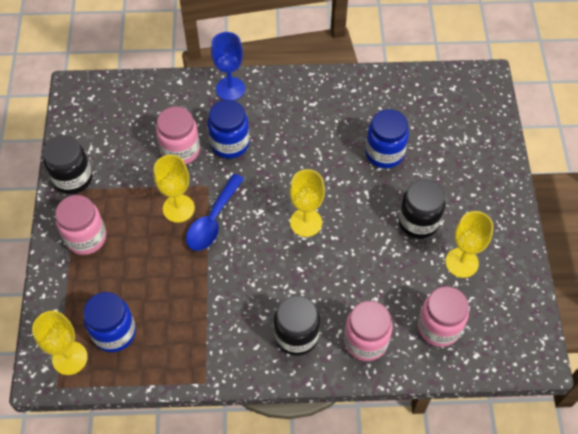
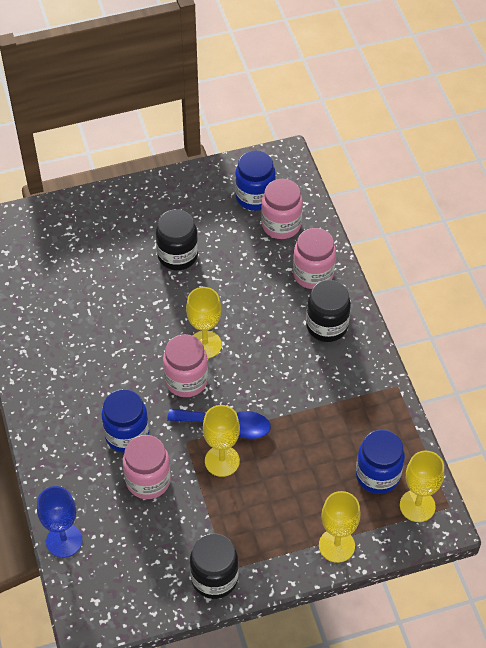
camera: 105 degrees left, 5 degrees down
pink jar [55,195,106,255] -> pink jar moved to [163,334,208,397]
blue goblet [211,32,245,101] -> blue goblet moved to [37,486,83,558]
blue jar [365,109,409,168] -> blue jar moved to [235,151,276,211]
yellow goblet [445,211,493,278] -> yellow goblet moved to [319,491,360,563]

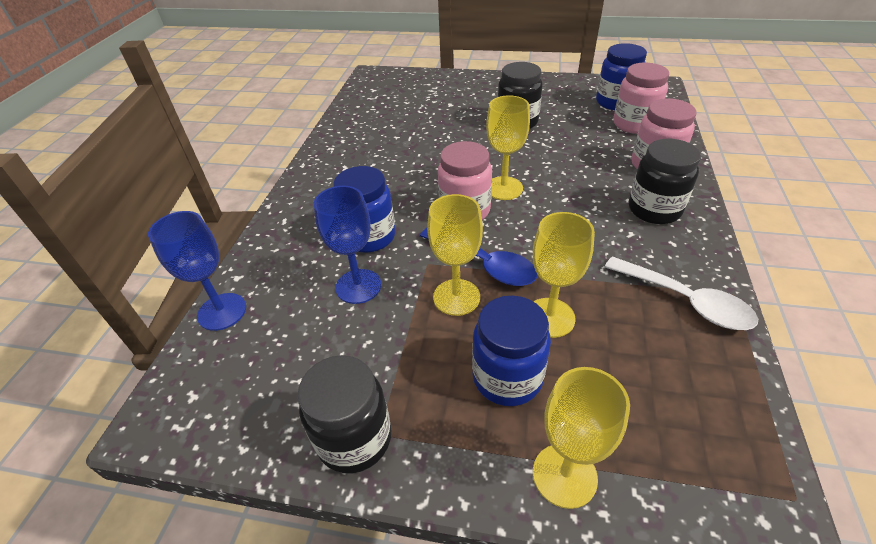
camera: 30 degrees right, 10 degrees down
pink jar [123,435,171,499] -> blue goblet [314,186,381,304]
blue jar [356,430,405,494] -> blue jar moved to [472,296,551,406]
yellow goblet [400,450,444,522] -> yellow goblet moved to [533,212,595,338]
none -> white spoon [605,256,758,330]

